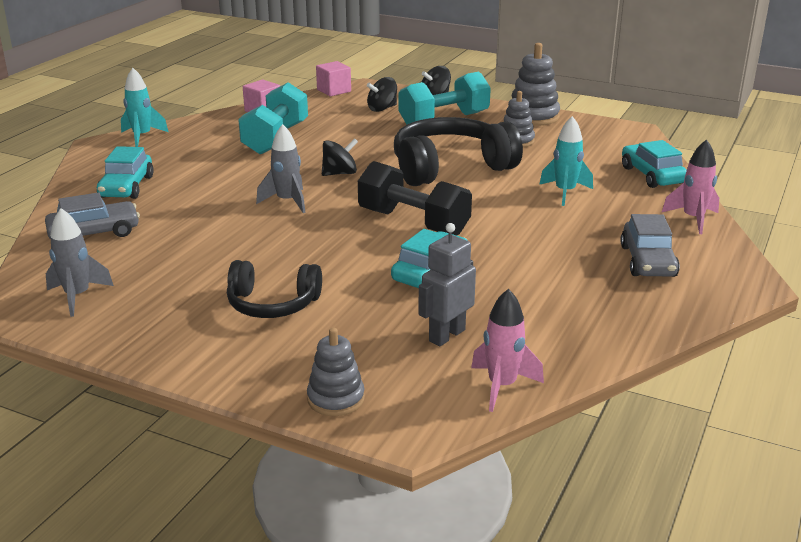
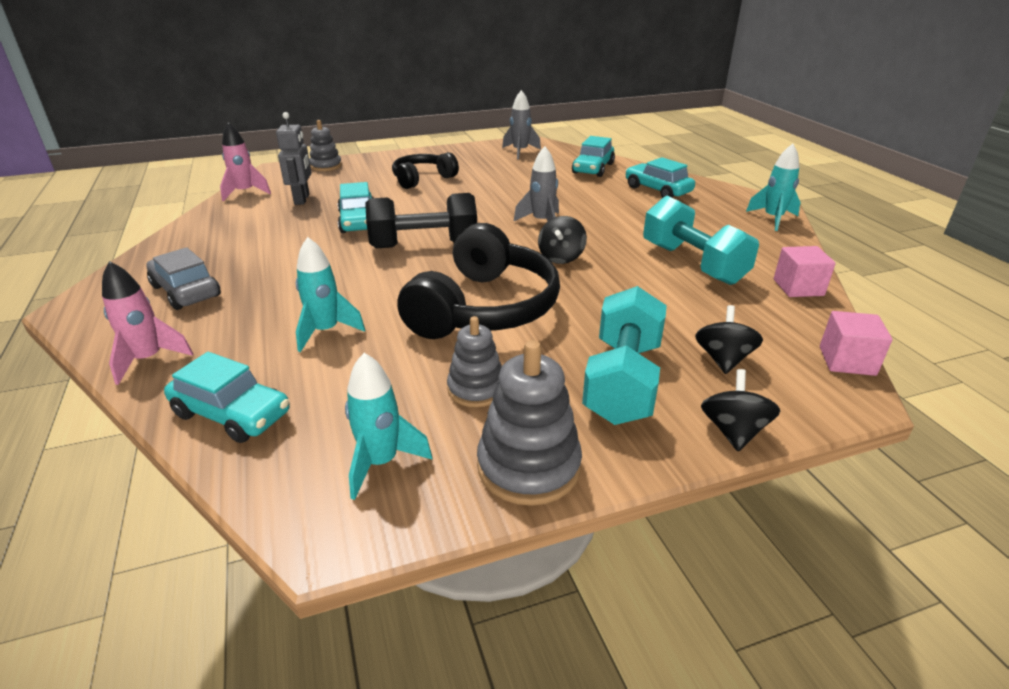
camera: 135 degrees right, 5 degrees up
grey car [45,192,140,239] -> turquoise car [572,136,615,177]
none -> turquoise rocket [345,353,432,500]

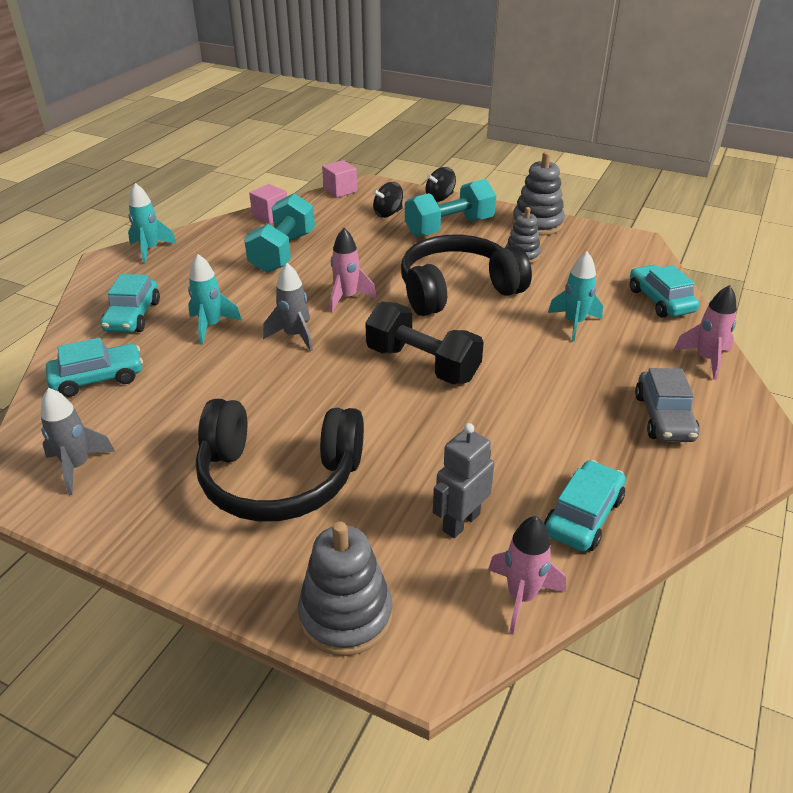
camera: 135 degrees left, 5 degrees up
grey stacking toy [309,120,342,171] -> grey stacking toy [298,521,393,656], size x1.53
turquoise car [337,182,374,233] -> turquoise car moved to [544,460,626,551]
turquoise rocket [345,353,432,500] -> turquoise rocket moved to [188,254,242,345]
black headphones [392,152,459,189] -> black headphones [196,399,364,522], size x1.68
black spinning top [538,216,587,264] -> pink rocket [330,228,377,313]

